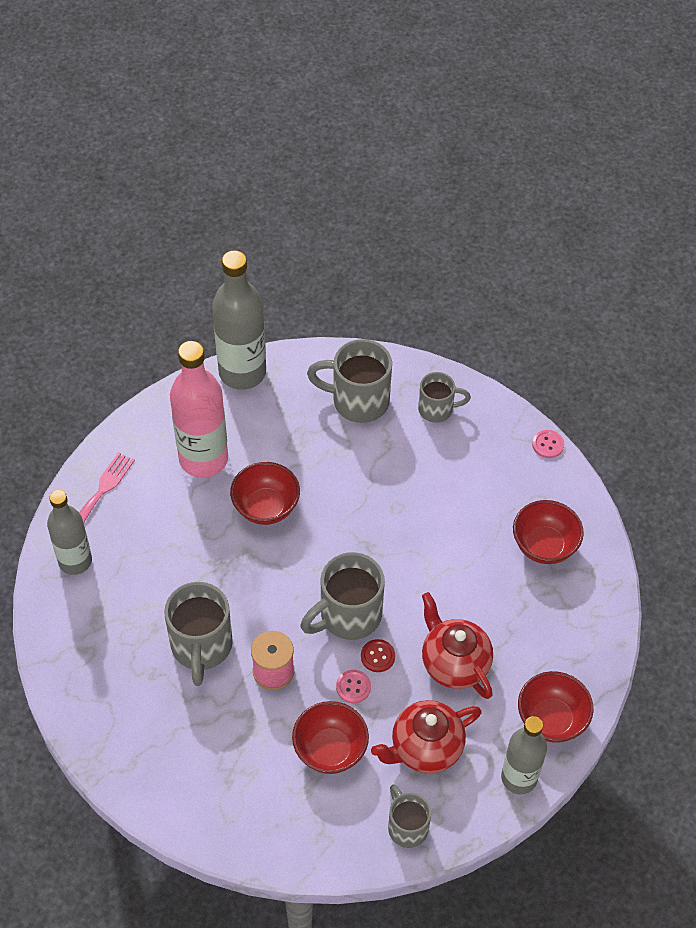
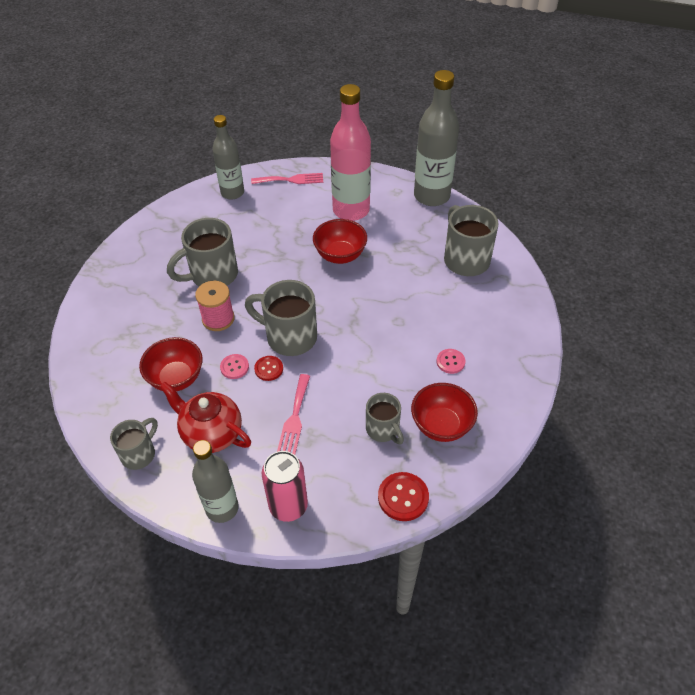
camera: 60 degrees right, 5 degrees down
grey mug [418,372,471,423] -> grey mug moved to [366,393,404,445]
red teapot [422,592,493,699] -> pink fork [277,374,310,455]
red bowl [518,671,594,743] -> pink can [262,451,308,522]
pink button [532,430,564,458] -> pink button moved to [437,349,465,374]
none -> red button [378,472,429,521]

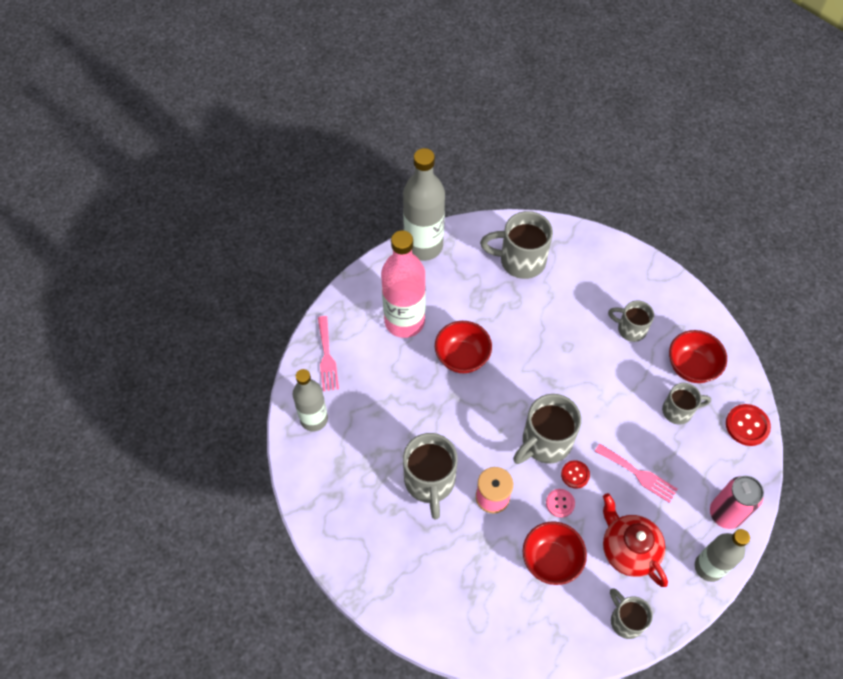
camera: 65 degrees left, 10 degrees up
red teapot [160,382,251,453] -> red teapot turned 90 degrees clockwise [603,493,668,587]
pink fork [251,173,323,184] -> pink fork turned 150 degrees clockwise [318,316,339,391]
pink button [437,349,465,374] -> grey mug [608,301,654,342]

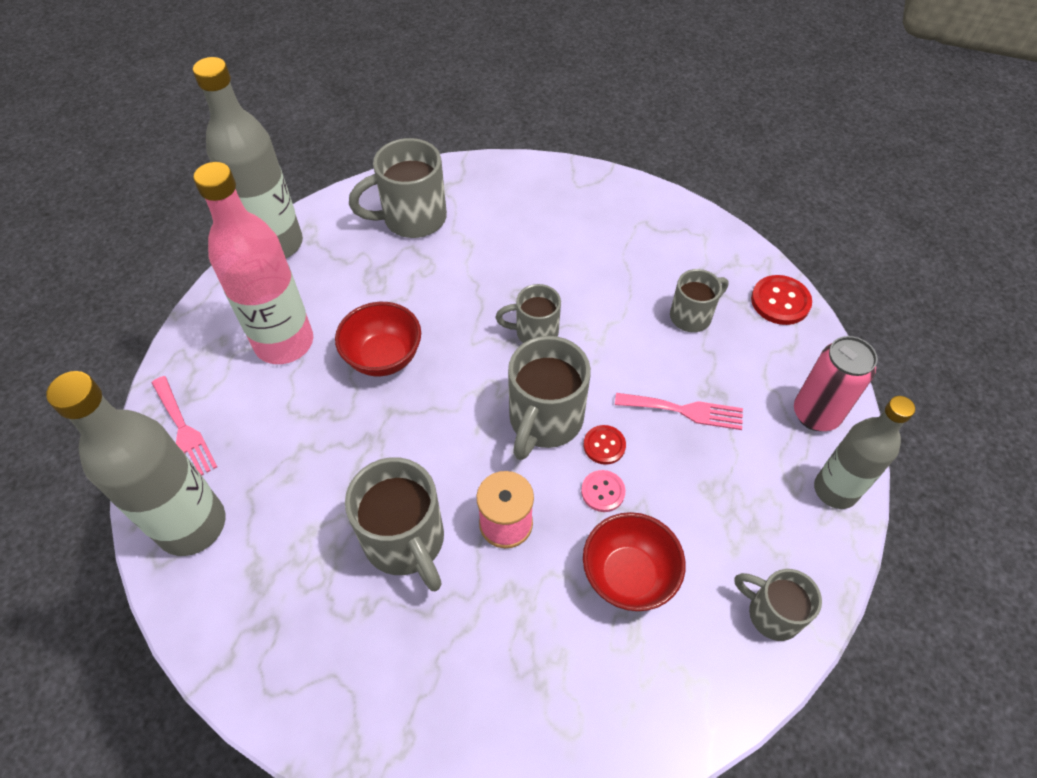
camera: 25 degrees left, 5 degrees down
grey bottle [293,369,328,431] -> grey bottle [46,371,225,556], size x1.52
red teapot [603,493,668,587] -> none
grey mug [608,301,654,342] -> grey mug moved to [496,284,561,343]
red bowl [669,330,727,383] -> none

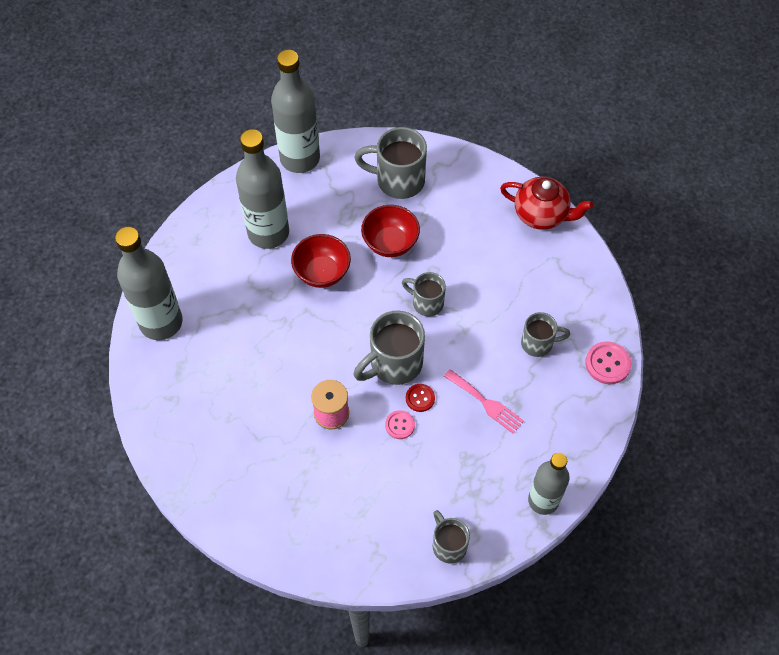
camera: 30 degrees right, 5 degrees up
pink fork [152,376,217,475] -> none
pink bottle [193,162,313,364] -> grey bottle [236,129,289,249]
grey mug [345,457,444,591] -> none
red bowl [583,512,686,611] -> red bowl moved to [361,205,420,257]
red button [751,275,812,325] -> pink button [585,341,632,384]
pink can [794,336,878,431] -> none
none -> red teapot [500,177,593,230]

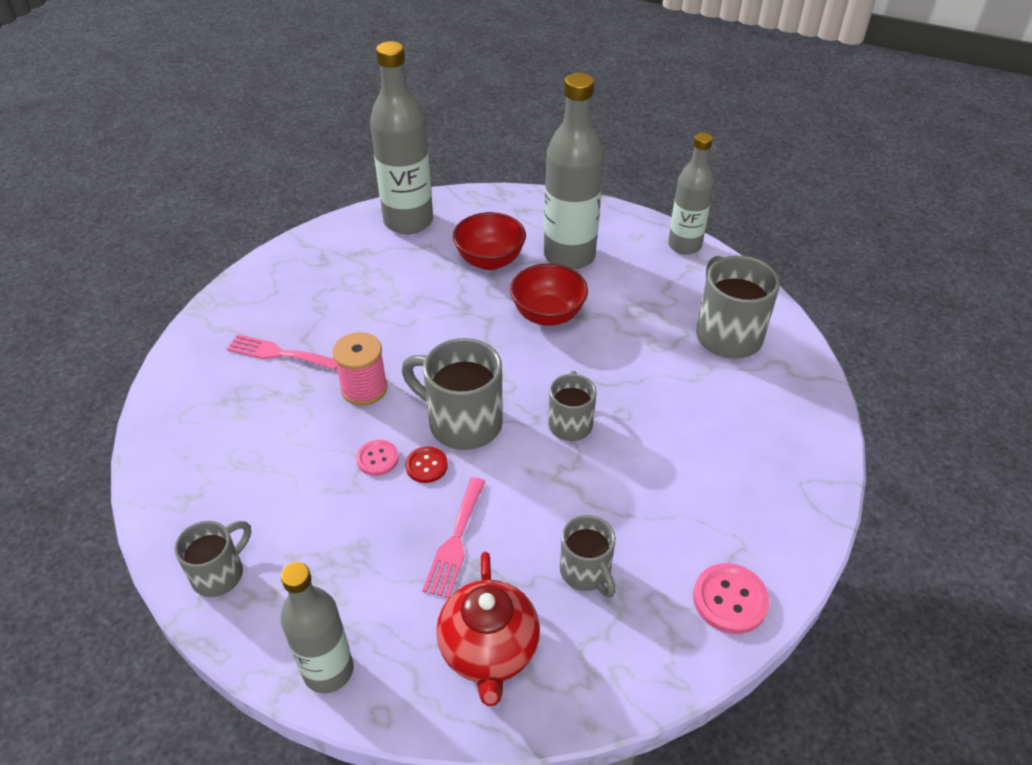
camera: 65 degrees right, 15 degrees down
grey bottle [271,50,320,173] -> grey bottle [668,133,714,255], size x0.66
red bowl [361,205,420,257] -> red bowl moved to [453,212,526,270]
red teapot [500,177,593,230] -> red teapot moved to [436,552,540,706]
pink button [585,341,632,384] -> pink button moved to [693,563,769,634]
none -> pink fork [227,334,337,370]

